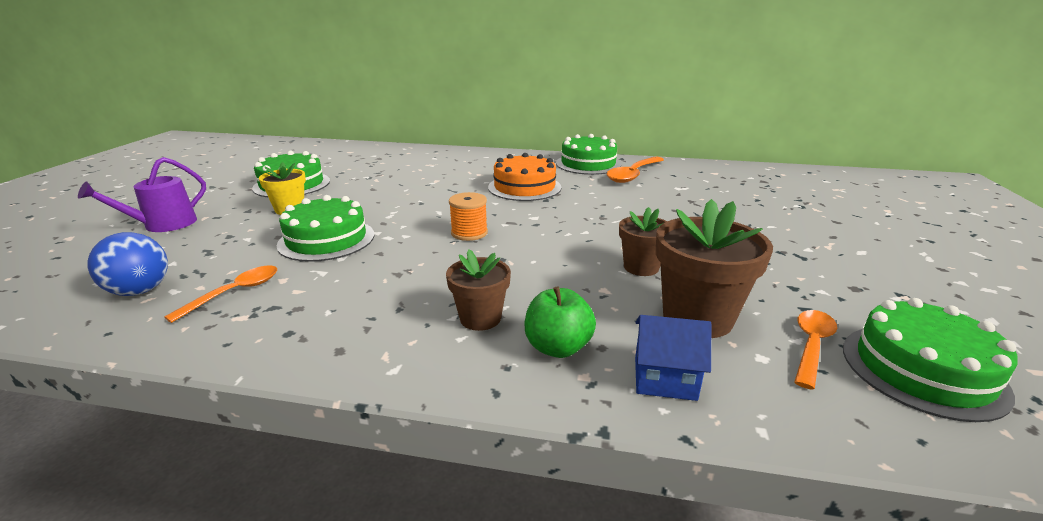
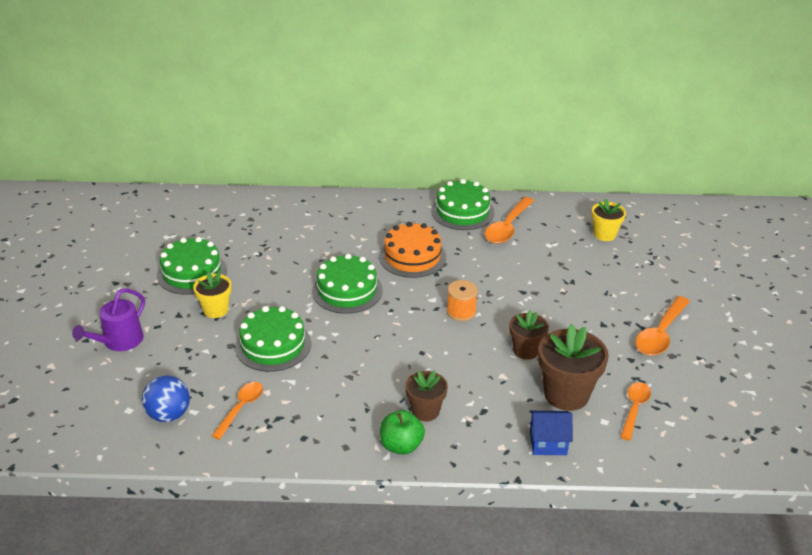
camera: 10 degrees left, 10 degrees up
orange spool [449,192,488,241] -> orange spool moved to [447,280,478,321]
green apple [524,286,596,358] -> green apple moved to [380,410,425,455]
green cake [843,298,1018,422] -> green cake moved to [312,254,383,314]
none -> yellow flower pot [592,198,626,241]
none -> orange spoon [635,296,690,356]

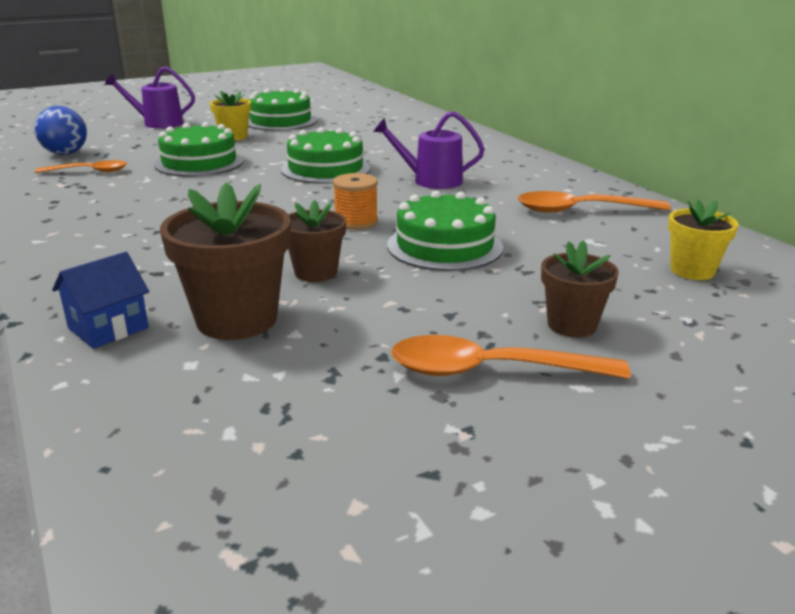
camera: 60 degrees right, 10 degrees down
orange cake [379,222,446,278] -> purple watering can [373,111,485,189]
green apple [380,410,425,455] -> none
brown flower pot [405,370,448,421] -> brown flower pot moved to [541,240,619,337]
green cake [431,179,495,230] -> green cake moved to [387,190,503,271]
blue house [529,411,573,455] -> blue house turned 75 degrees clockwise [52,252,149,349]
orange spoon [621,382,651,441] -> none

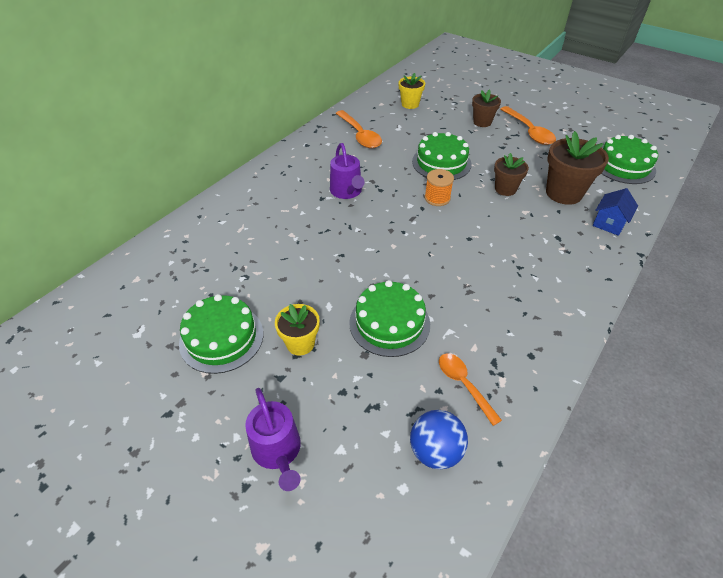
camera: 115 degrees left, 20 degrees up
blue house [52,252,149,349] -> blue house turned 75 degrees counterclockwise [592,188,638,236]
green cake [281,127,370,184] -> green cake moved to [601,135,658,184]

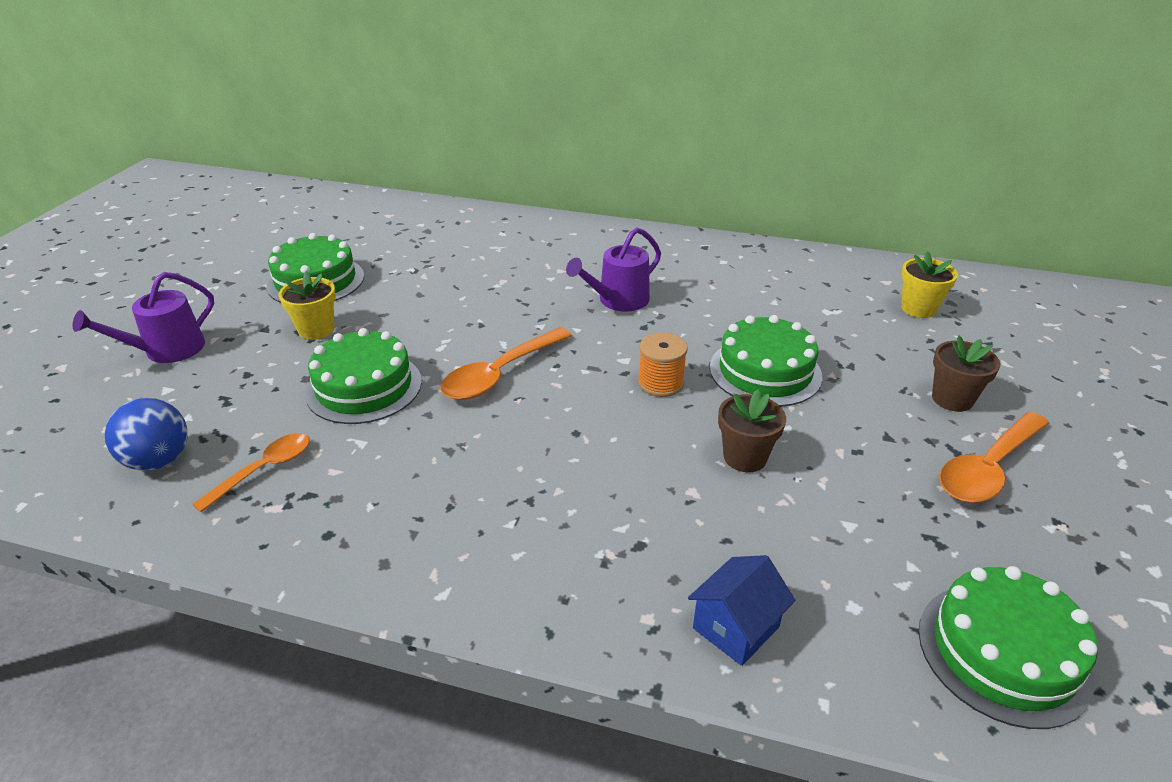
camera: 70 degrees right, 10 degrees down
orange spoon [335,110,382,148] -> orange spoon moved to [440,327,572,400]
brown flower pot [546,131,609,205] -> none
blue house [592,188,638,236] -> blue house turned 60 degrees counterclockwise [688,555,795,666]

